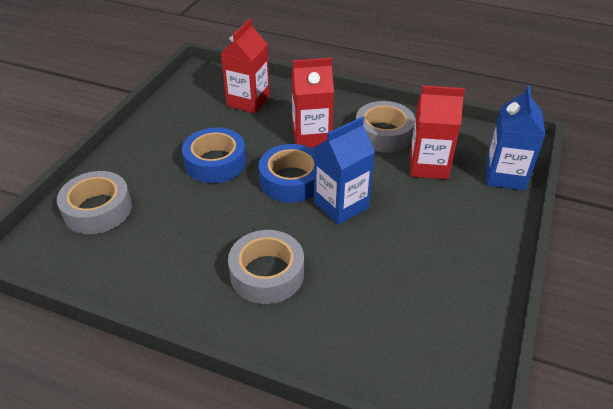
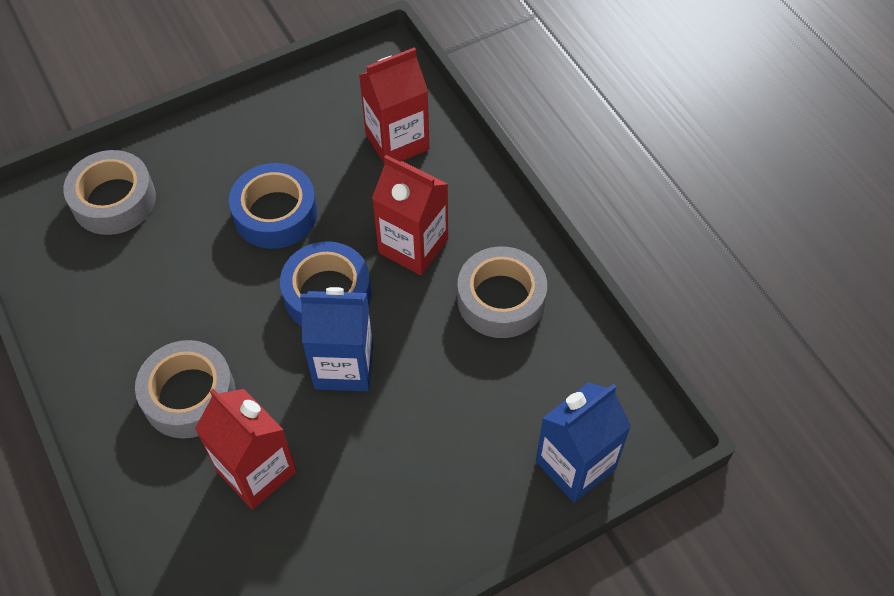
camera: 40 degrees right, 15 degrees up
red carton [410,86,465,179] -> red carton moved to [195,389,297,509]

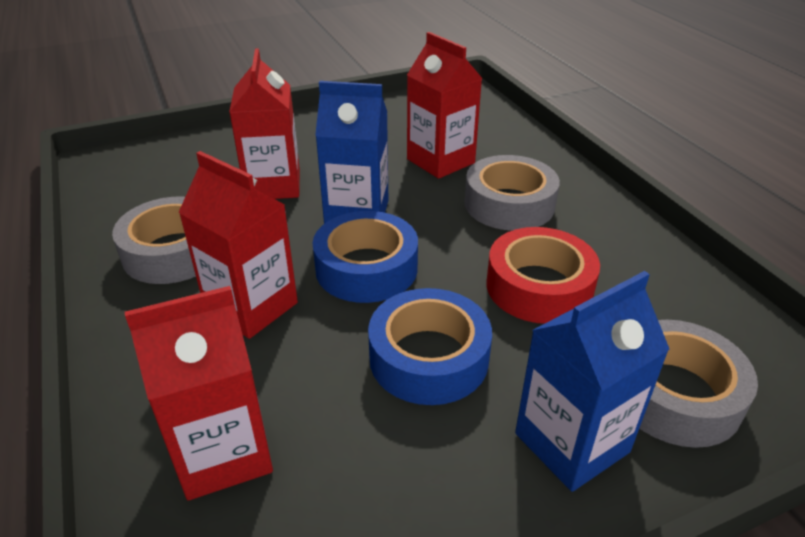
camera: 175 degrees left, 20 degrees down
blue carton [536,382,631,503] -> blue carton moved to [515,271,670,492]
none -> red carton [229,48,300,199]
none -> red tape [487,227,600,324]

